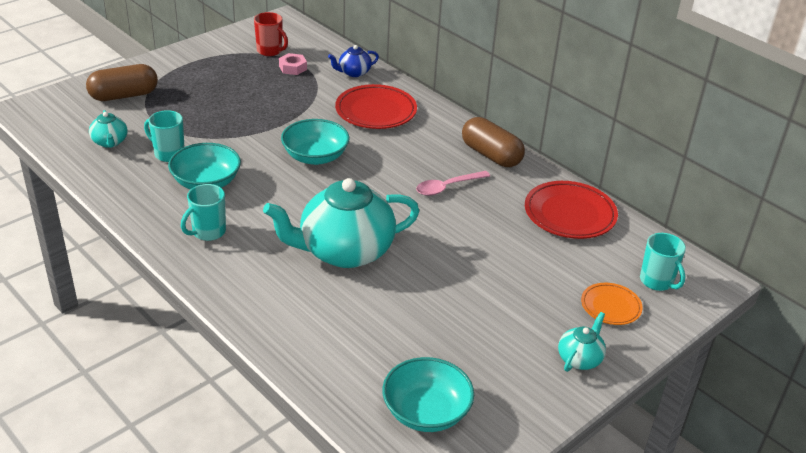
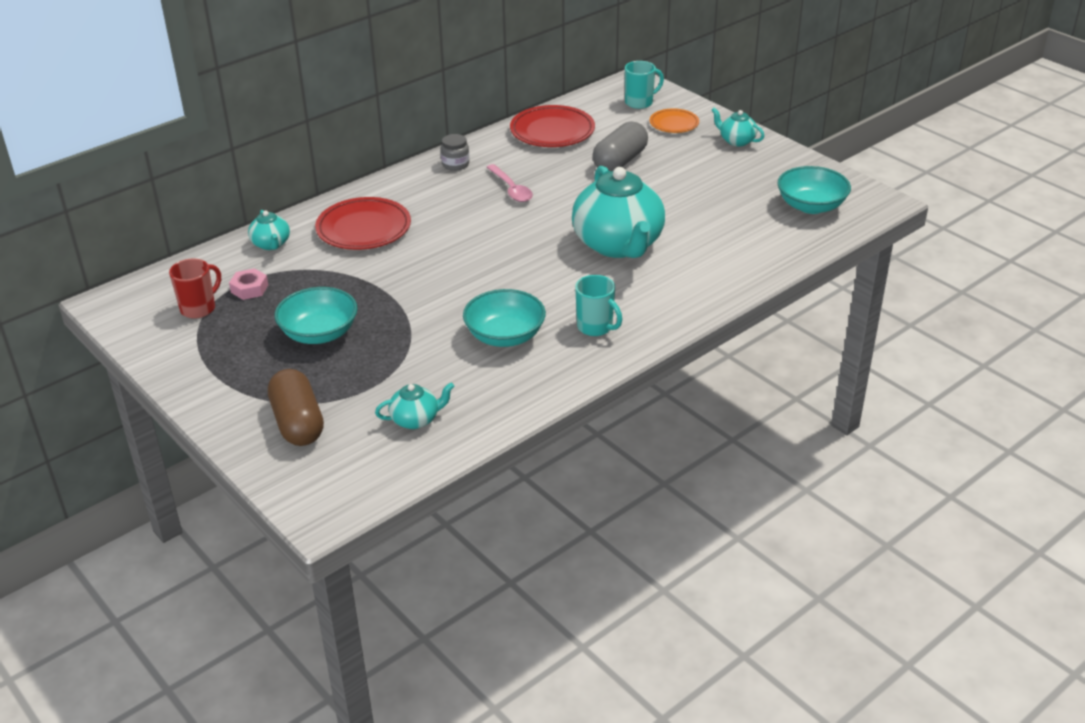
camera: 85 degrees left, 0 degrees up
turquoise mug [144,110,185,162] -> none
turquoise bowl [281,119,349,165] -> turquoise bowl moved to [275,287,358,344]
blue teapot [328,45,379,77] -> turquoise teapot [248,210,290,250]
brown capsule [462,117,525,167] -> grey jar [441,134,469,171]
none -> grey capsule [592,121,648,172]

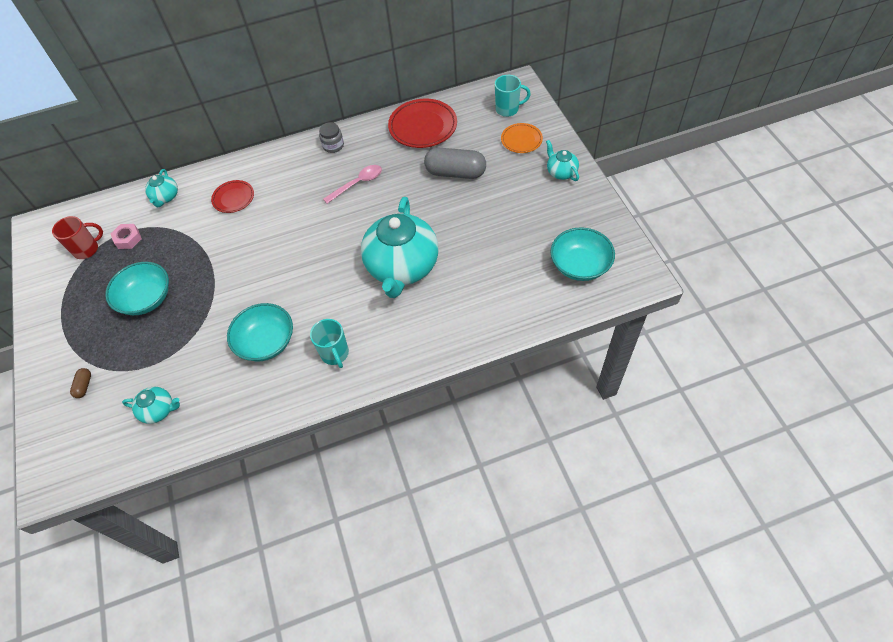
camera: 25 degrees right, 20 degrees up
brown capsule [268,369,324,446] -> brown capsule [70,368,91,398], size x0.44
red plate [315,197,411,250] -> red plate [211,180,254,213], size x0.59
pink spoon [486,164,533,202] -> pink spoon turned 120 degrees counterclockwise [323,165,382,204]
grey capsule [592,121,648,172] -> grey capsule turned 45 degrees clockwise [424,148,486,179]

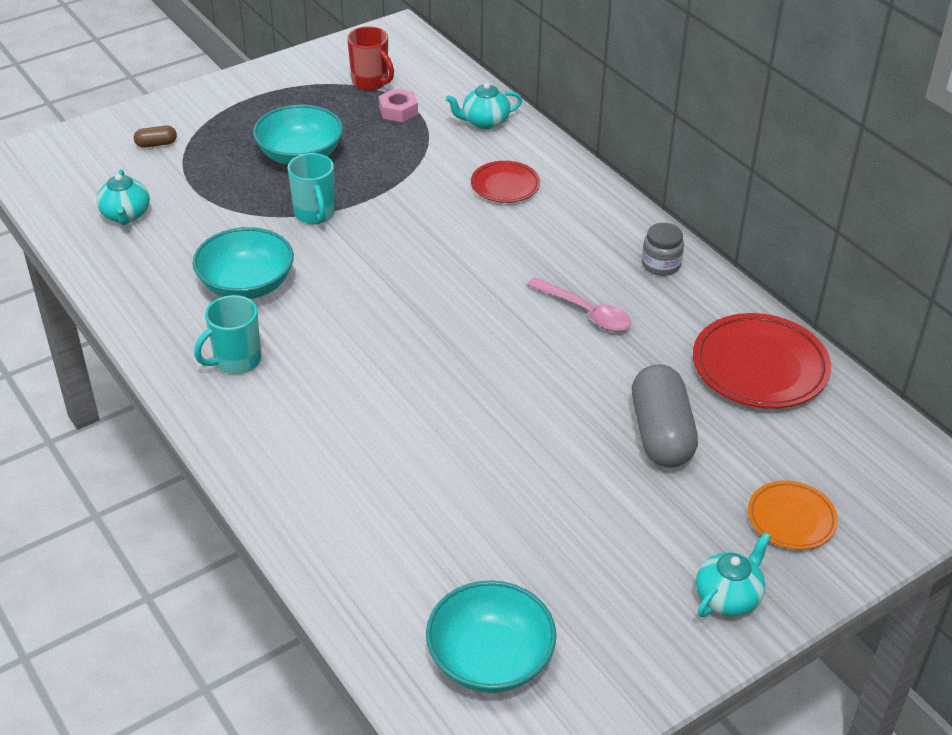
camera: 70 degrees right, 15 degrees down
turquoise teapot [361,197,438,298] -> none
turquoise mug [495,75,531,117] -> turquoise mug moved to [287,153,335,224]

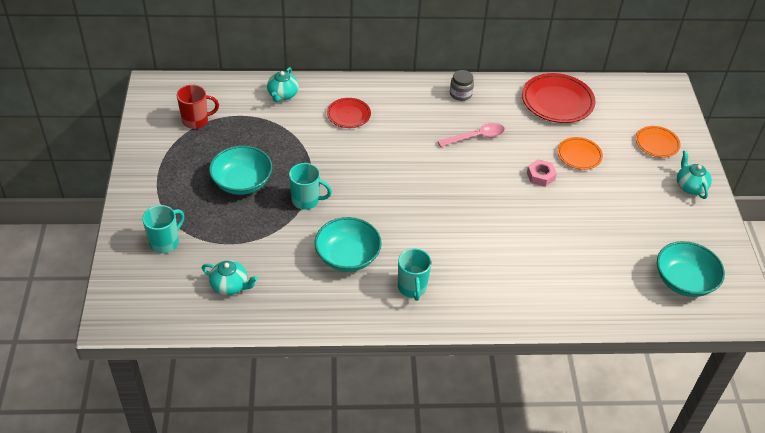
camera: 60 degrees left, 5 degrees up
brown capsule [134,125,177,148] -> turquoise mug [142,205,184,254]
pink nut [379,88,418,122] -> pink nut moved to [527,159,557,187]
grey capsule [632,364,698,468] -> orange plate [557,137,603,170]

